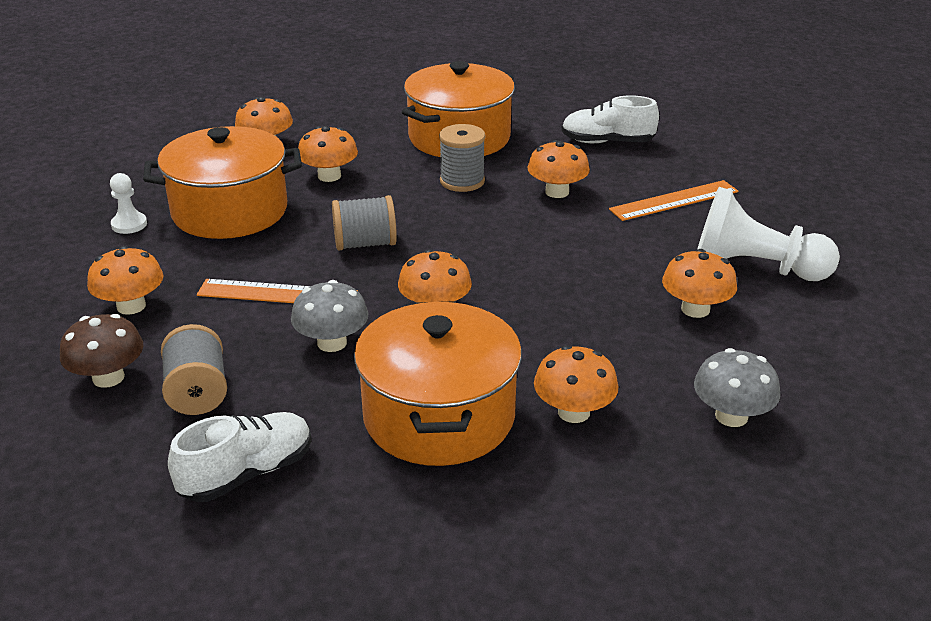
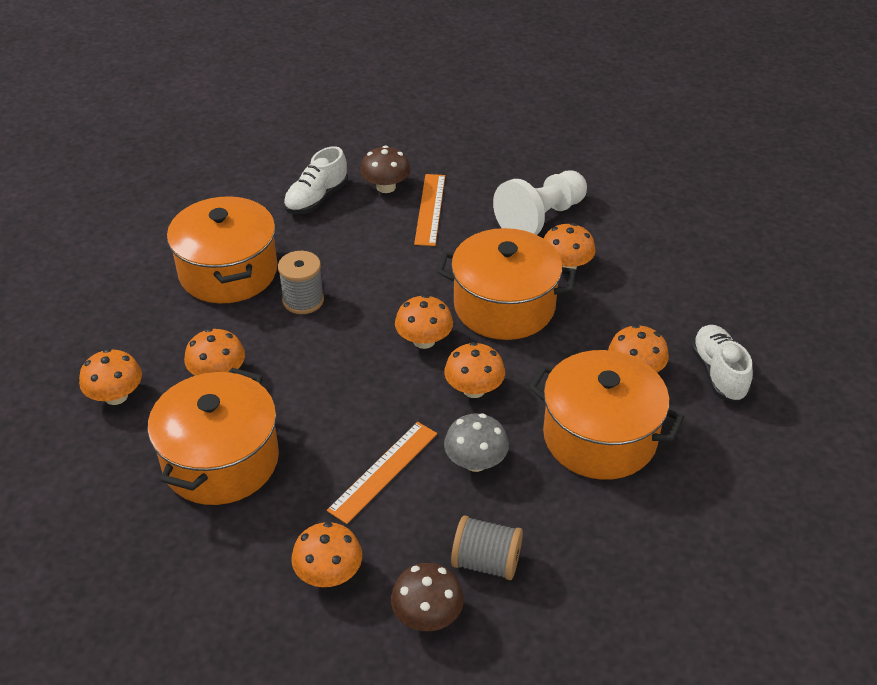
camera: 60 degrees left, 10 degrees up
white pawn [110,173,147,234] -> none
white shoe [168,412,312,502] -> white shoe moved to [691,325,753,402]
grey spool [332,195,397,250] -> none
orange mushroom [528,140,590,198] -> orange mushroom moved to [395,295,453,349]
grey mushroom [694,348,781,427] -> none
none -> brown mushroom [360,145,411,193]
none -> orange pot [437,228,576,340]

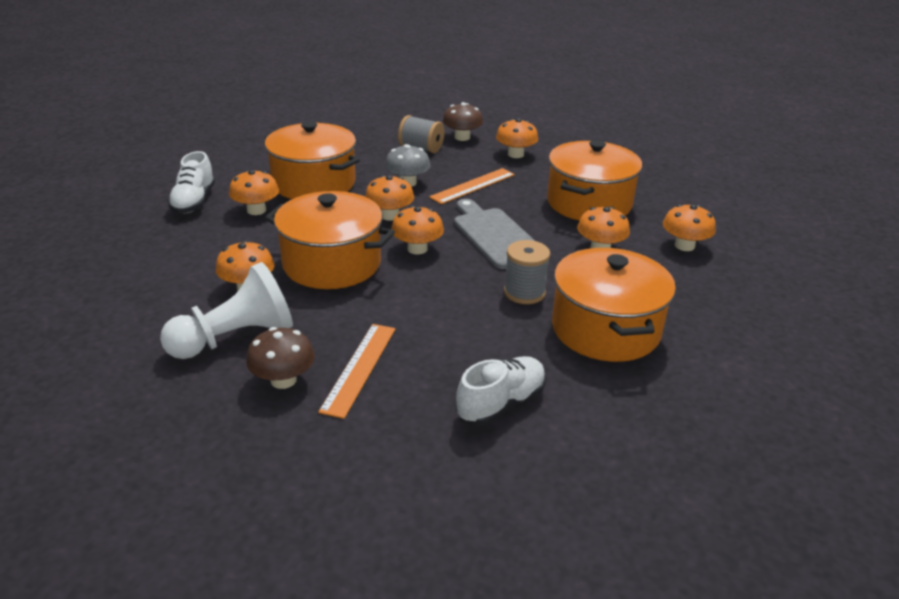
camera: 170 degrees left, 10 degrees down
brown mushroom [360,145,411,193] -> brown mushroom moved to [246,327,315,389]
none -> grey cutting board [454,199,535,269]

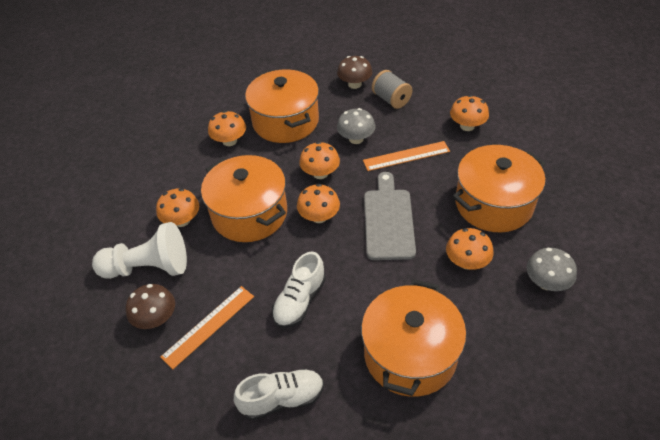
camera: 30 degrees right, 15 degrees up
white shoe [168,151,215,214] -> white shoe moved to [272,251,326,328]
brown mushroom [443,102,483,141] -> brown mushroom moved to [337,56,372,89]
grey spool [504,240,550,304] -> none
orange mushroom [663,204,716,251] -> grey mushroom [526,248,577,291]

